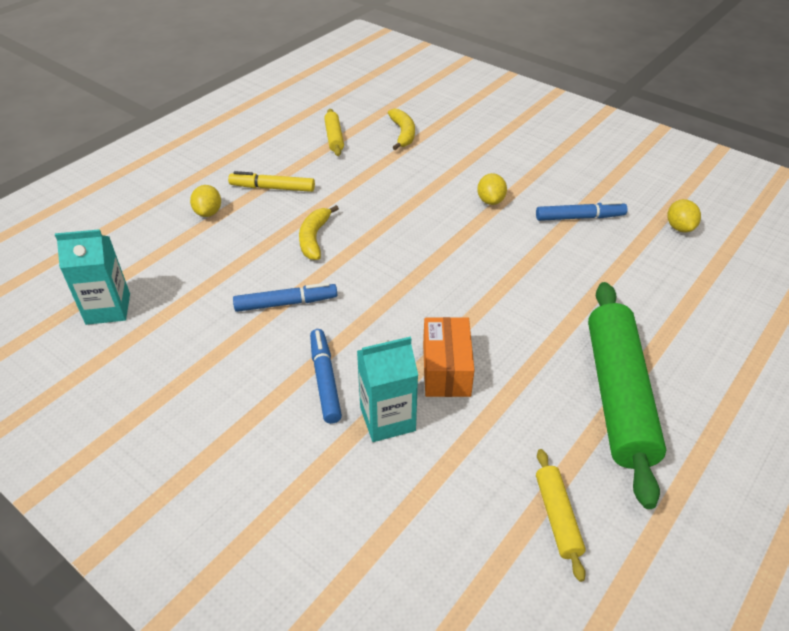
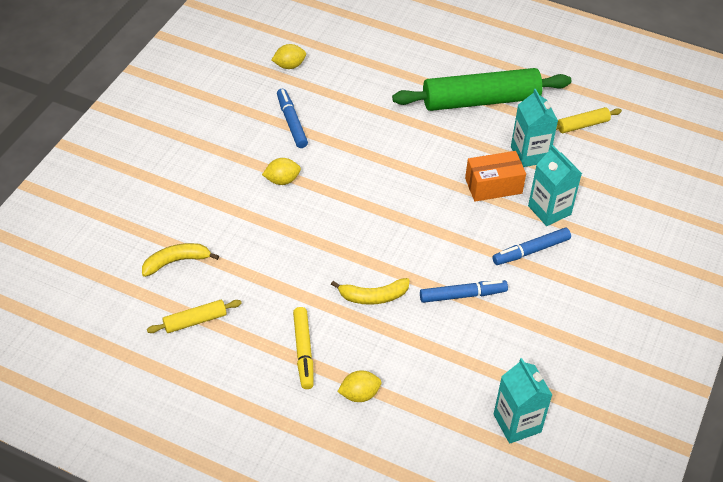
camera: 105 degrees left, 5 degrees up
blue marker [233,282,337,312] -> blue marker turned 105 degrees clockwise [420,280,508,303]
none -> turquoise carton [511,89,558,167]

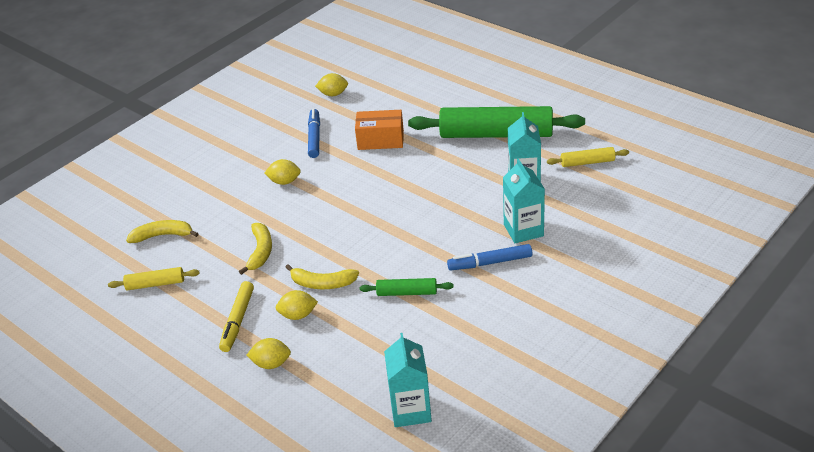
camera: 20 degrees right, 10 degrees down
blue marker [420,280,508,303] -> green rolling pin [360,278,454,296]
orange box [465,151,526,202] -> orange box moved to [355,110,404,150]
none -> yellow banana [239,223,272,275]
none -> yellow lemon [276,290,318,320]

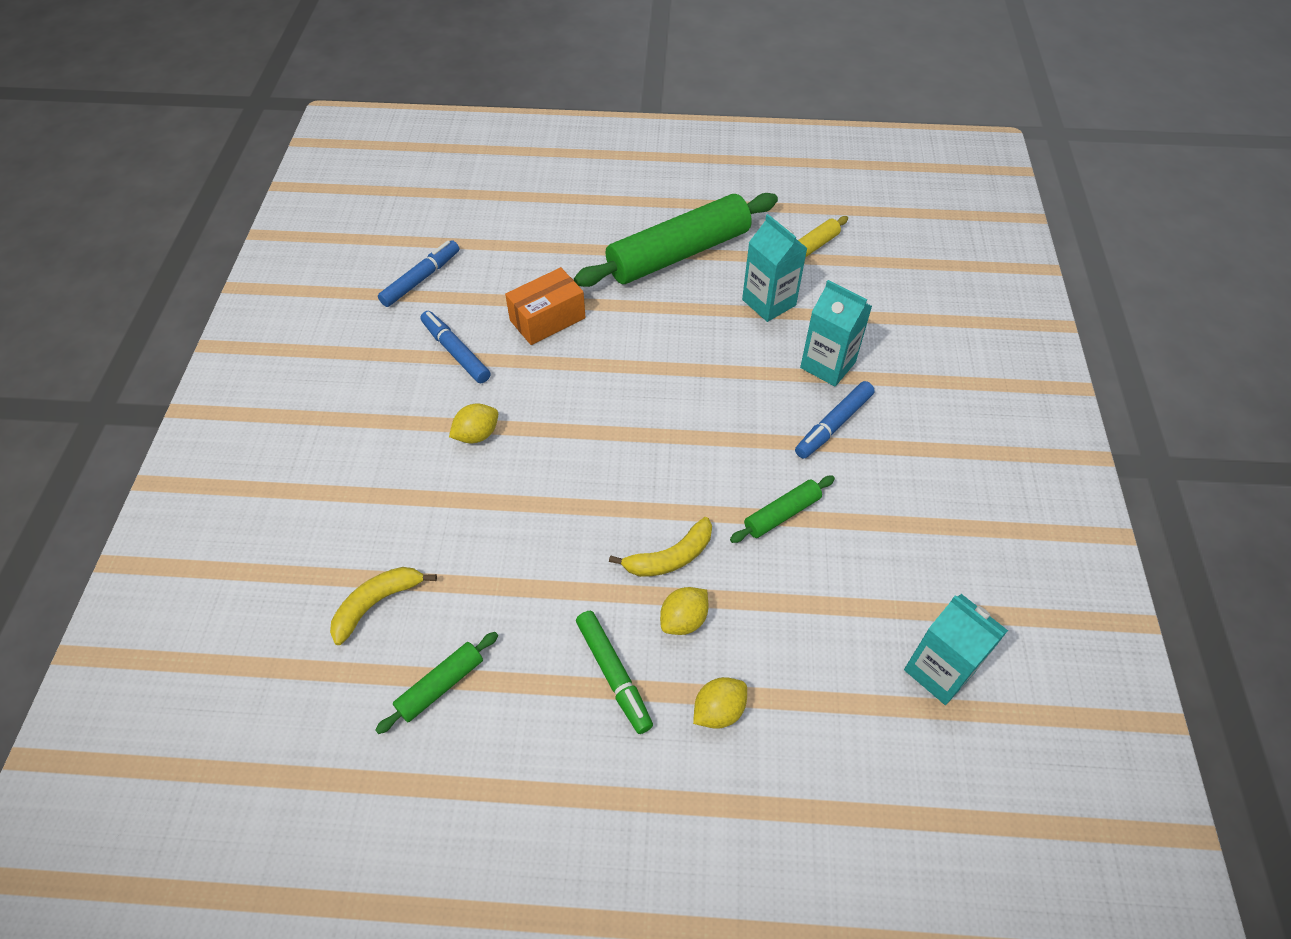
camera: 40 degrees left, 15 degrees up
yellow rolling pin [108,267,200,290] -> green rolling pin [375,632,498,734]
yellow marker [219,281,254,352] -> green marker [576,611,653,734]
yellow banana [239,223,272,275] -> none
yellow lemon [315,73,348,96] -> blue marker [378,240,459,307]

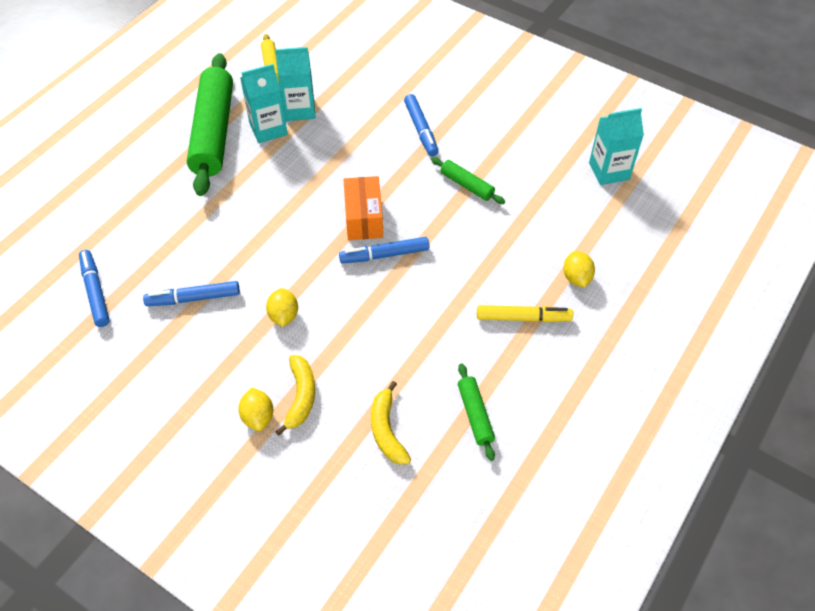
camera: 60 degrees left, 0 degrees up
orange box [505,267,586,345] -> orange box moved to [343,176,383,240]
green marker [576,611,653,734] -> yellow marker [477,305,573,322]
yellow banana [609,517,712,577] -> yellow banana moved to [275,355,315,436]
yellow lemon [660,587,709,635] -> yellow lemon moved to [238,388,273,431]
green rolling pin [730,476,835,543] -> green rolling pin turned 45 degrees counterclockwise [431,157,505,204]
turquoise carton [800,280,872,386] -> turquoise carton moved to [240,64,288,143]
none -> blue marker [339,237,429,264]

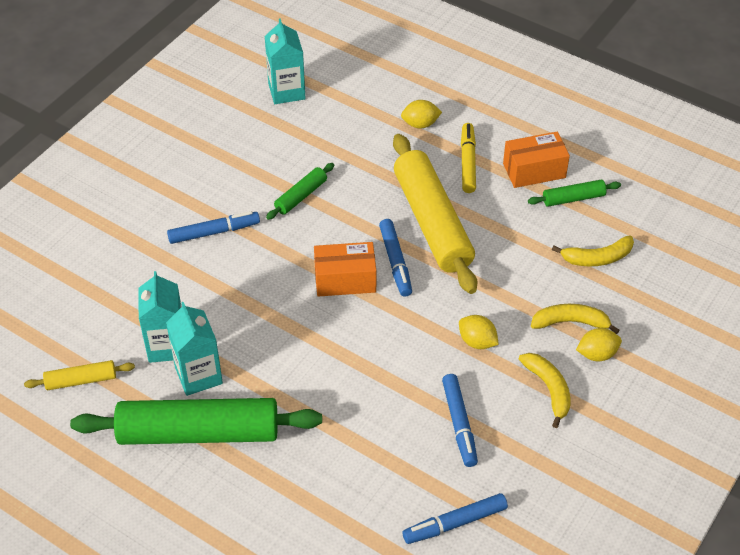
camera: 90 degrees left, 5 degrees down
yellow lemon [266,288,298,327] -> yellow lemon turned 45 degrees clockwise [459,315,499,349]
none -> yellow rolling pin [393,134,477,294]
none -> orange box [503,132,570,188]
none -> yellow banana [519,353,571,428]

